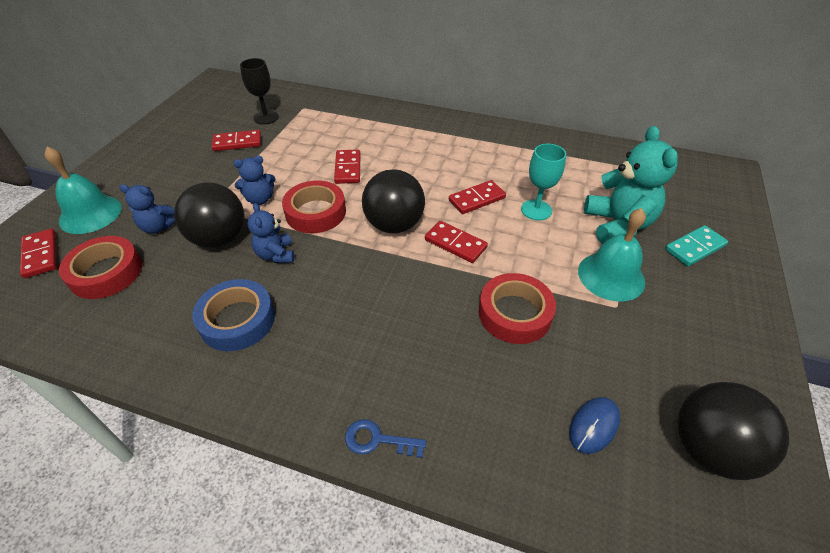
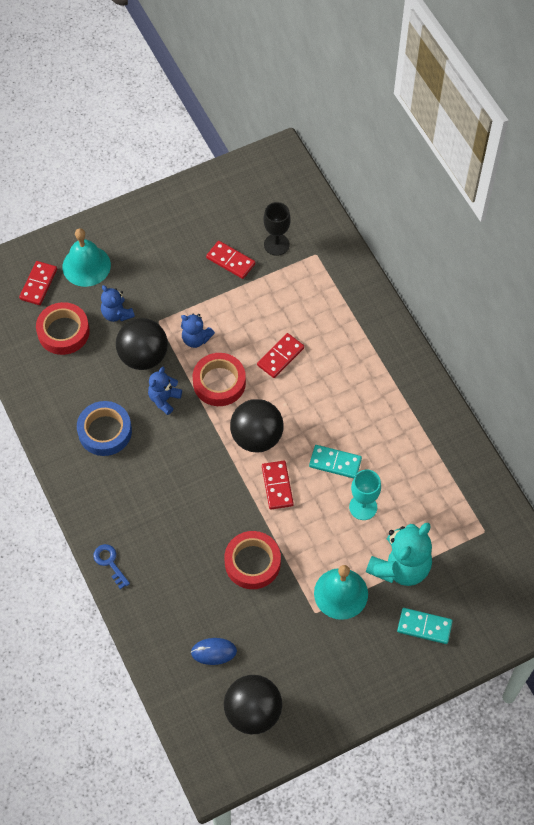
camera: 45 degrees right, 15 degrees up
red domino [449,180,506,214] -> turquoise domino [309,445,362,479]

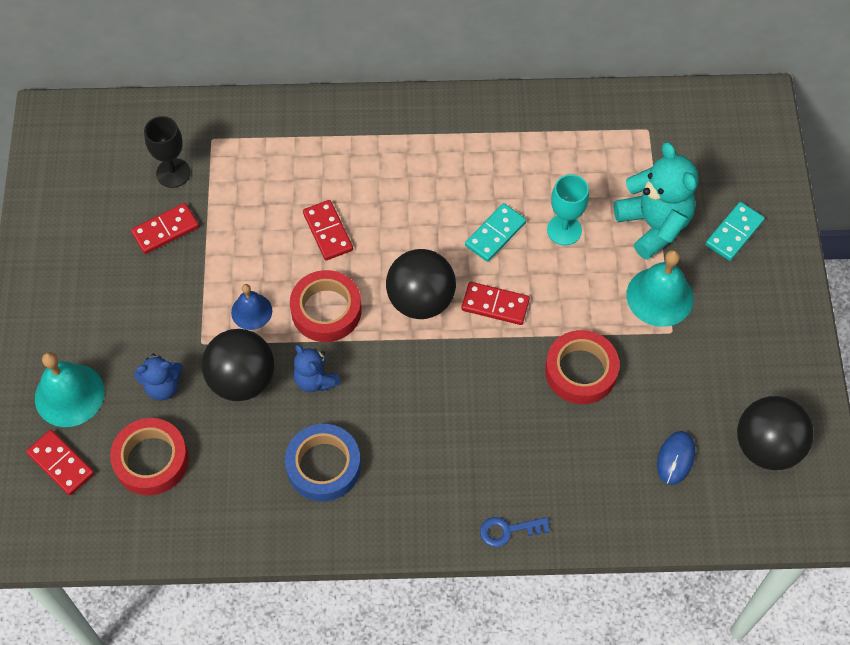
camera: 65 degrees left, 0 degrees up
blue teddy bear [181,314,215,348] -> blue bell [231,284,272,330]

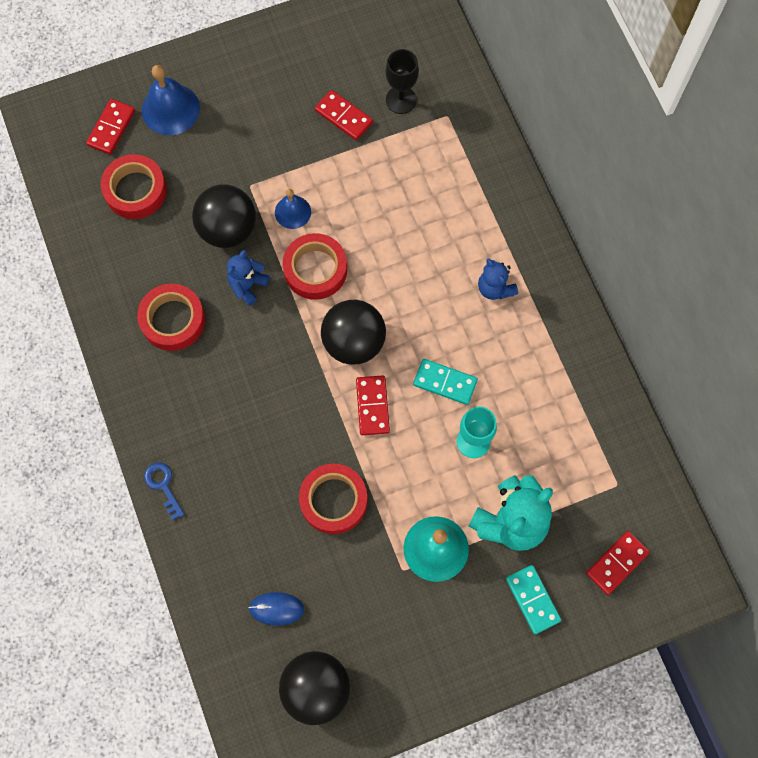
camera: 70 degrees right, 10 degrees up
turquoise bell [35,352,105,427] -> blue bell [142,65,200,135]
blue teddy bear [134,354,183,400] -> blue teddy bear moved to [478,258,518,300]
blue tape [285,424,361,501] -> red tape [137,284,205,351]
red domino [303,200,353,260] -> red domino moved to [586,531,650,595]
turquoise domino [706,202,765,261] -> turquoise domino turned 45 degrees clockwise [506,565,561,634]

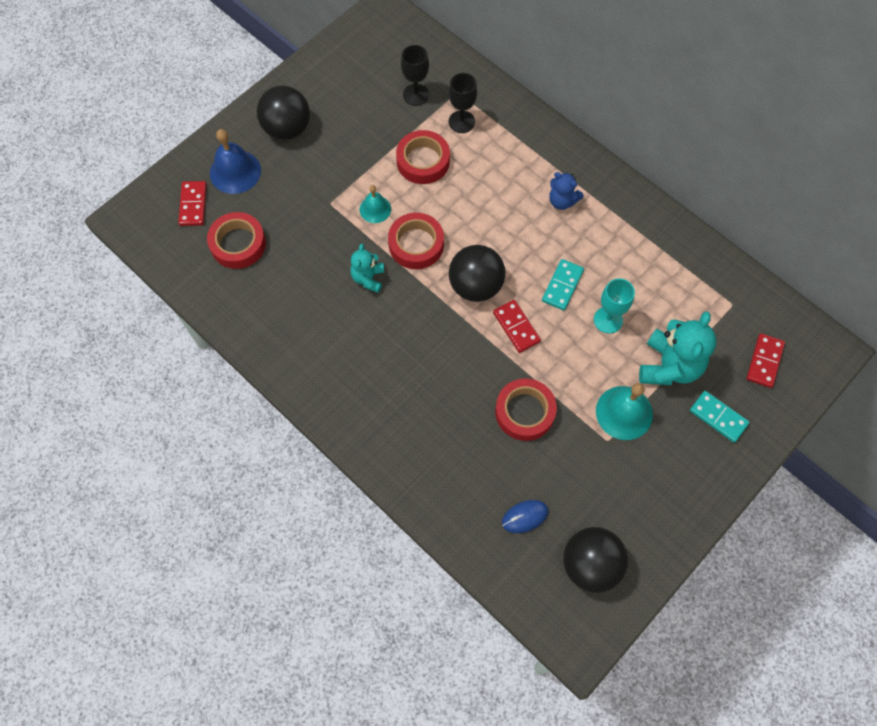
camera: 25 degrees left, 5 degrees down
red tape [137,284,205,351] -> red tape moved to [396,130,450,184]
blue key [144,462,184,520] -> none
black ball [192,184,256,248] -> black ball moved to [257,85,310,140]
blue teddy bear [227,250,270,306] -> turquoise teddy bear [350,243,384,293]
blue bell [275,189,311,229] -> turquoise bell [360,185,391,223]
red domino [315,90,373,140] -> none
turquoise domino [413,359,478,405] -> turquoise domino turned 60 degrees counterclockwise [542,259,584,311]
none -> black goblet [449,73,477,133]

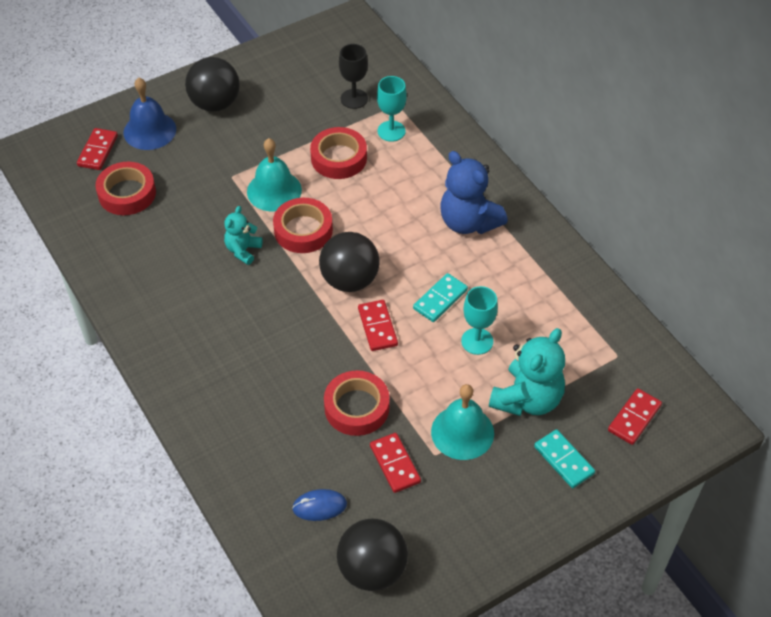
camera: 15 degrees right, 15 degrees down
turquoise bell [360,185,391,223] -> turquoise bell [247,138,302,212], size x1.64
black goblet [449,73,477,133] -> turquoise goblet [377,76,407,142]
blue teddy bear [549,172,583,210] -> blue teddy bear [440,151,508,234], size x1.78
none -> red domino [370,433,421,493]

